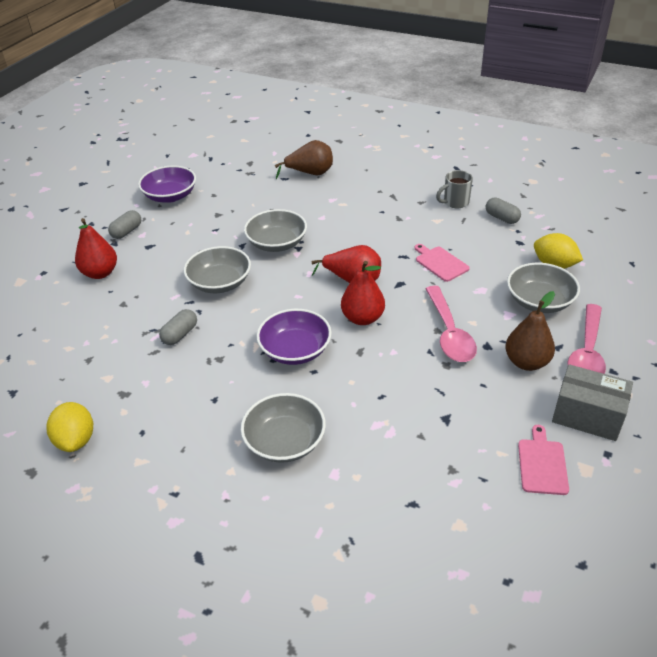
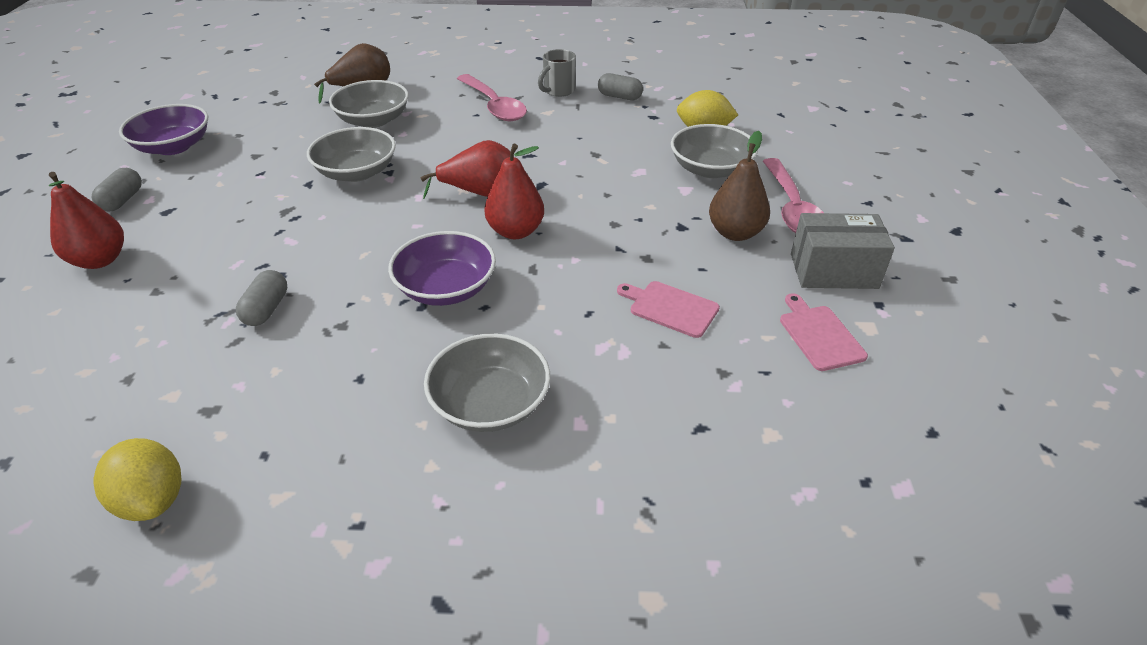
camera: 25 degrees left, 0 degrees up
grey bowl [184,246,251,293] -> grey bowl moved to [329,80,409,128]
pink cutting board [415,244,470,282] -> pink cutting board moved to [617,281,720,338]
pink spoon [426,286,477,362] -> pink spoon moved to [457,74,527,121]

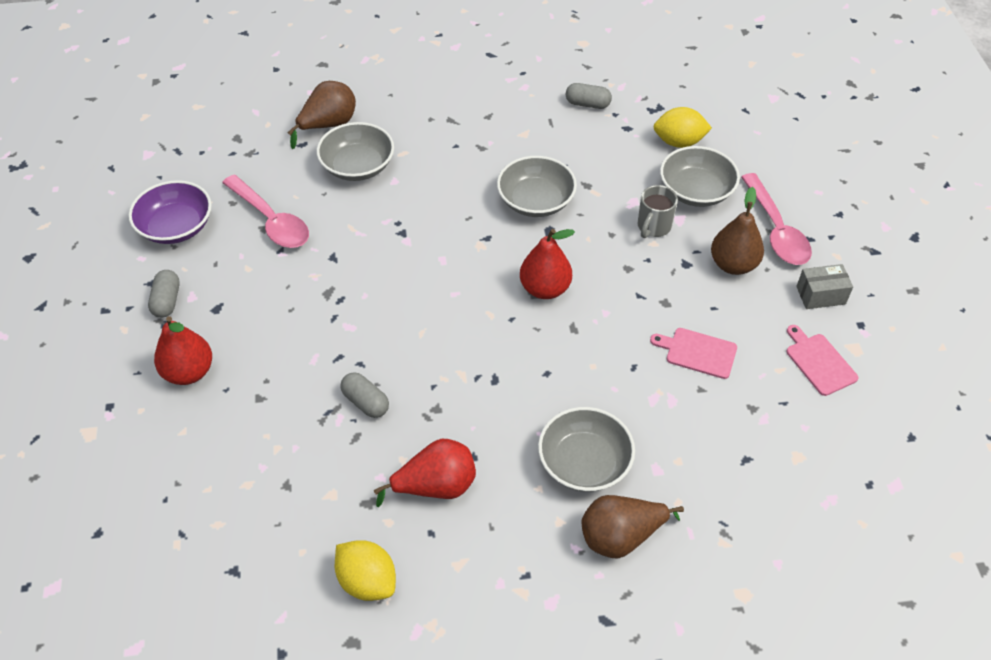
camera: 10 degrees left, 10 degrees up
grey capsule [236,270,287,326] -> grey capsule turned 45 degrees counterclockwise [340,372,389,418]
grey bowl [307,127,396,182] -> grey bowl moved to [497,156,577,217]
purple bowl [388,231,496,306] -> none
red pear [420,140,511,199] -> red pear moved to [374,439,476,507]
pink spoon [457,74,527,121] -> pink spoon moved to [222,175,309,248]
grey mug [538,49,576,97] -> grey mug moved to [637,185,678,238]
grey box [791,213,895,289] -> grey box [796,264,853,309], size x0.65
none -> brown pear [582,495,684,558]

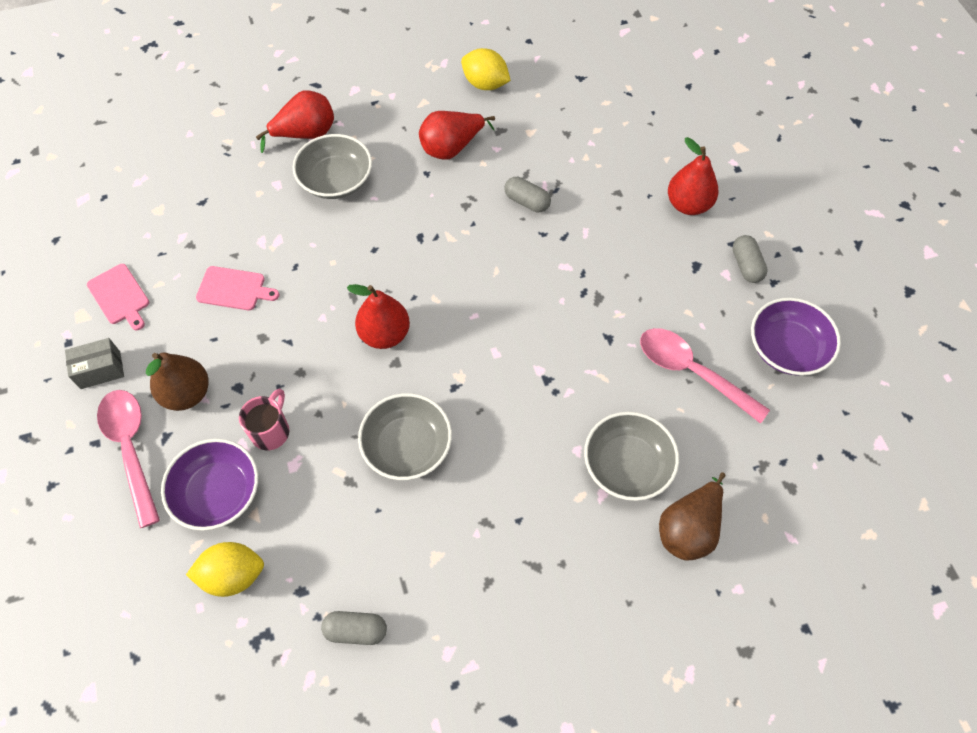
camera: 170 degrees right, 10 degrees up
brown pear [582,495,684,558] -> red pear [256,90,334,153]
grey mug [637,185,678,238] -> pink mug [239,388,289,450]
grey bowl [660,146,740,207] -> purple bowl [161,439,258,531]

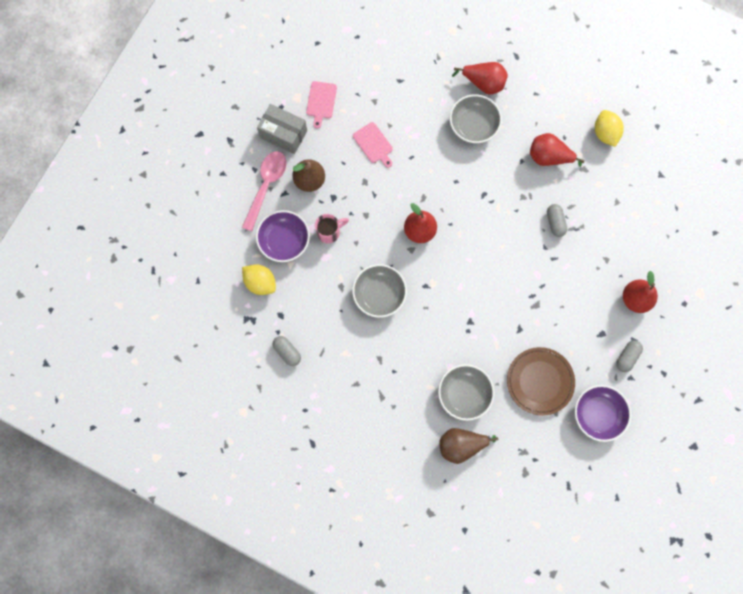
camera: 45 degrees right, 15 degrees up
grey box [65,338,124,389] -> grey box [257,104,307,154], size x1.53
pink spoon [640,328,770,424] -> brown plate [507,347,575,416]

